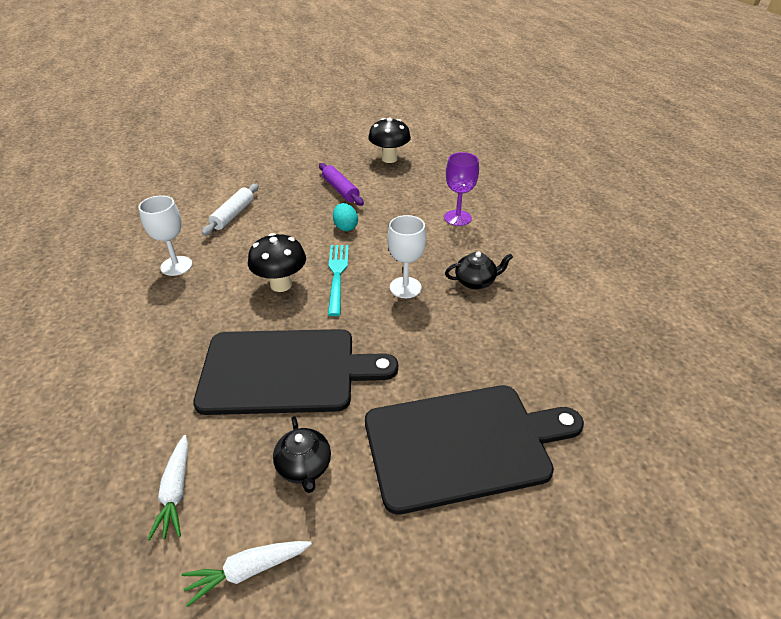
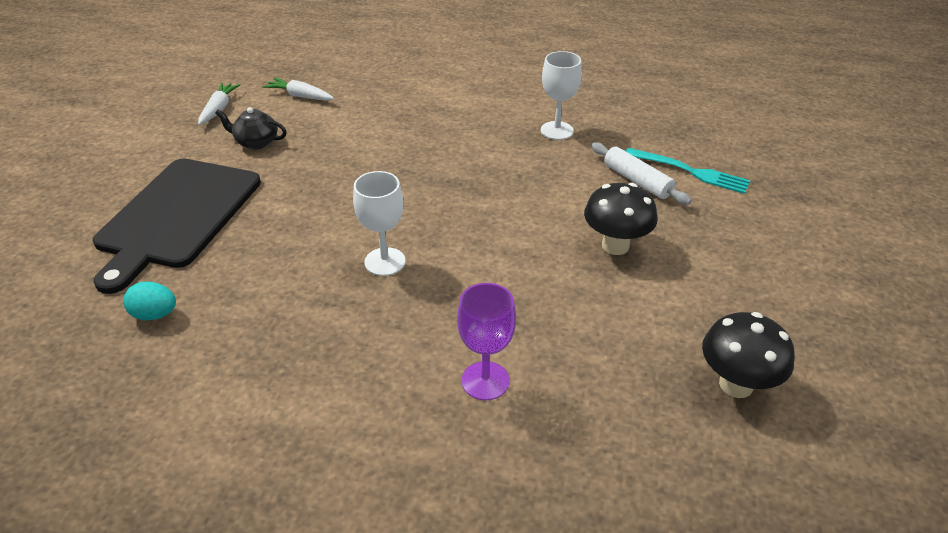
camera: 120 degrees right, 0 degrees up
black cutting board [193,329,398,415] -> none
black mushroom [248,233,306,292] -> black mushroom moved to [584,183,658,255]
purple rolling pin [319,163,364,206] -> none
turquoise fork [328,245,349,316] -> turquoise fork moved to [626,148,751,194]
turquoise egg [333,203,358,231] -> turquoise egg moved to [123,282,176,320]
black teapot [445,251,513,289] -> none

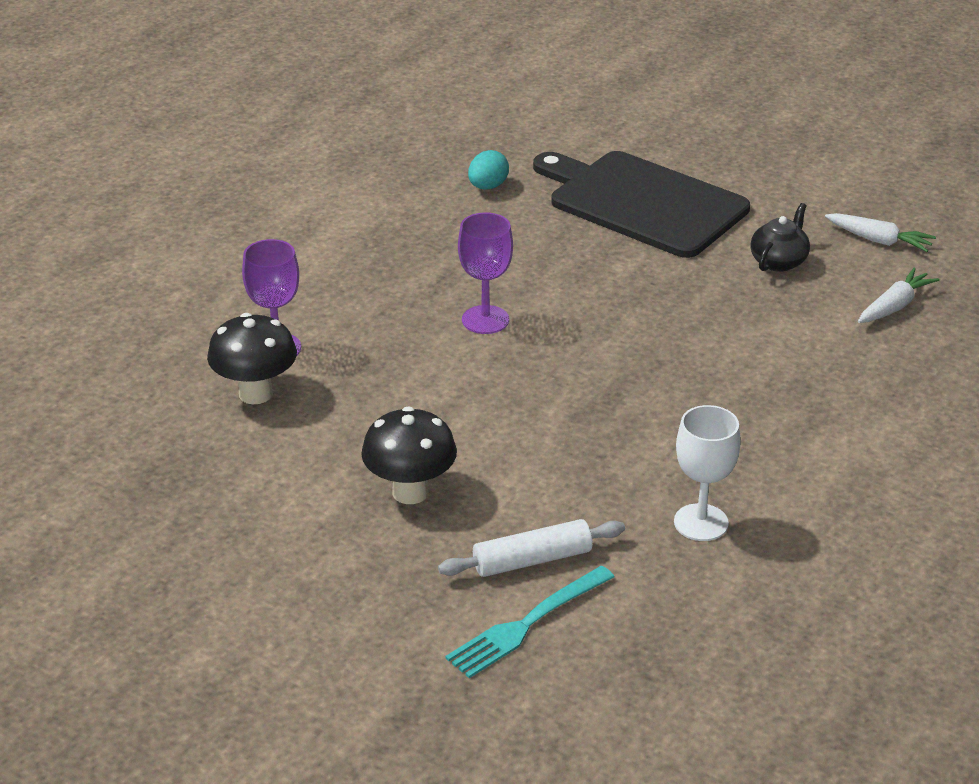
camera: 110 degrees right, 5 degrees down
white goblet [353,171,405,276] -> purple goblet [458,212,513,334]
black mushroom [702,312,795,398] -> black mushroom moved to [207,313,297,404]

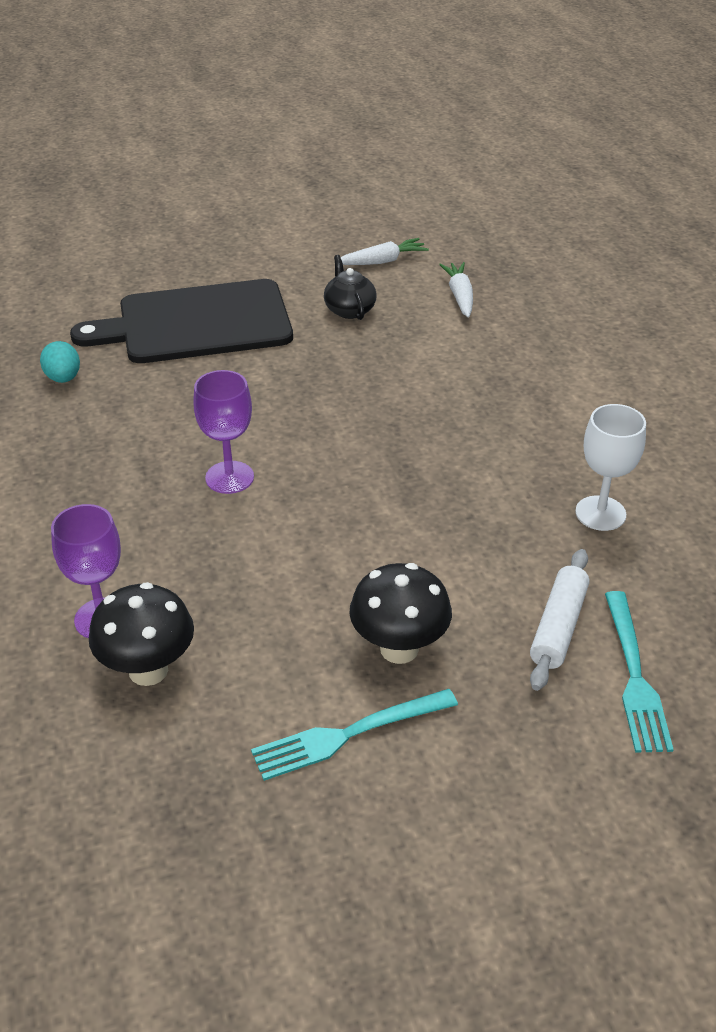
camera: 50 degrees left, 5 degrees up
none -> turquoise fork [251,689,458,781]

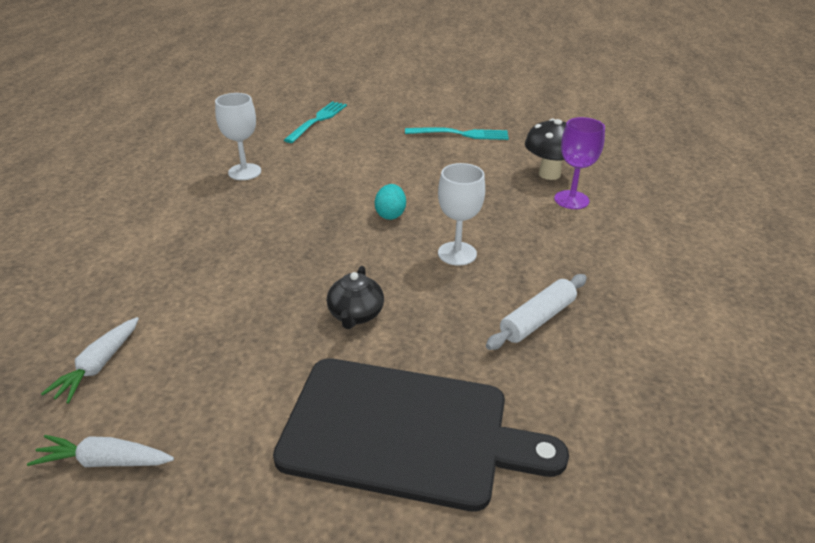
camera: 155 degrees left, 5 degrees down
turquoise egg [40,341,80,383] -> turquoise egg moved to [375,184,406,220]
purple goblet [193,370,254,494] -> white goblet [438,163,485,266]
black teapot [324,255,377,320] -> black teapot moved to [327,266,384,329]
black mushroom [349,563,452,664] -> none
white rolling pin [530,549,590,691] -> white rolling pin moved to [486,274,587,350]

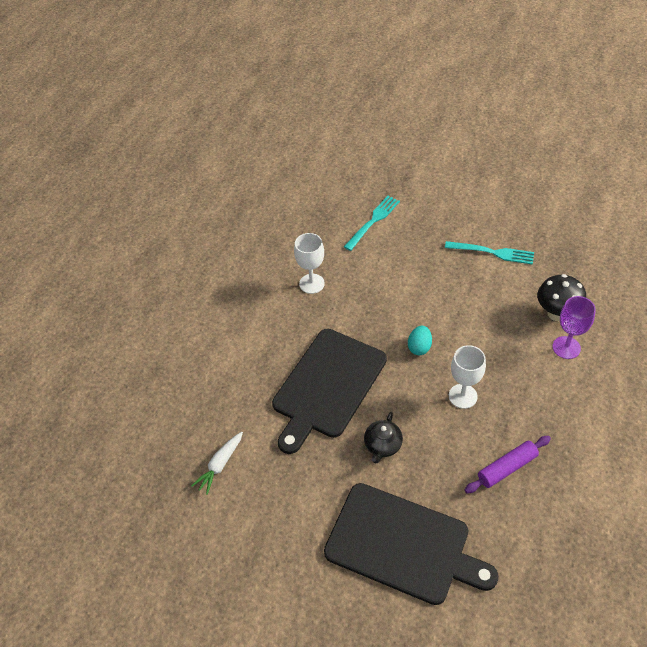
camera: 15 degrees right, 15 degrees up
white carrot [27,435,174,467] -> none
white rolling pin [486,274,587,350] -> purple rolling pin [465,436,551,493]
none -> black cutting board [272,329,387,454]

